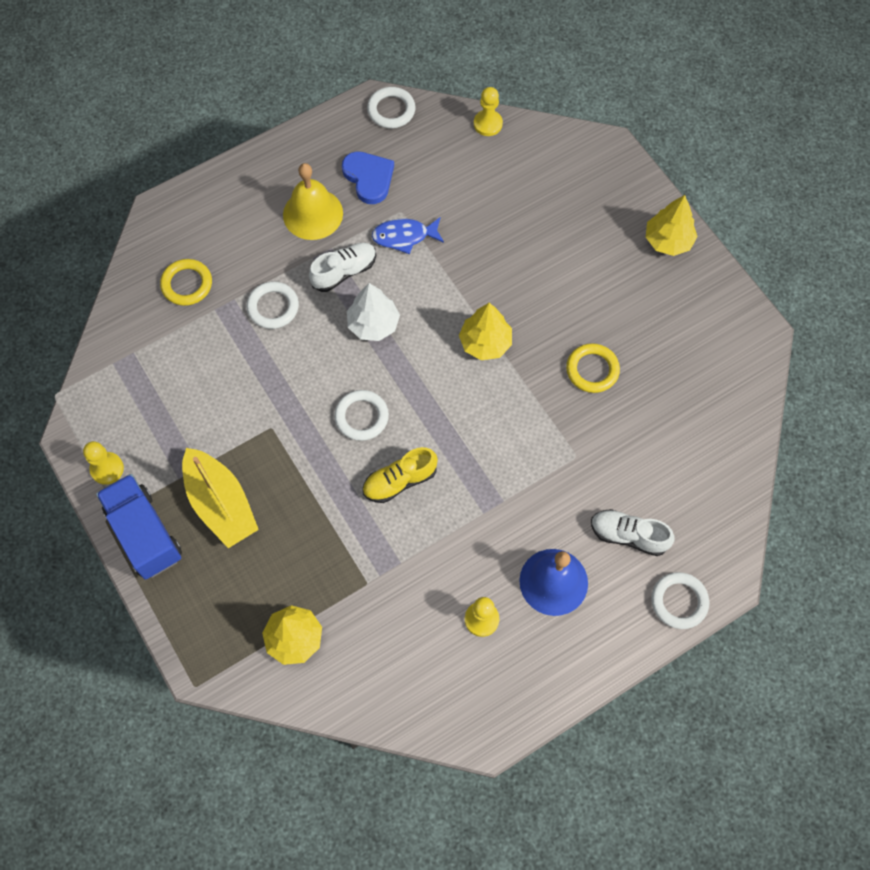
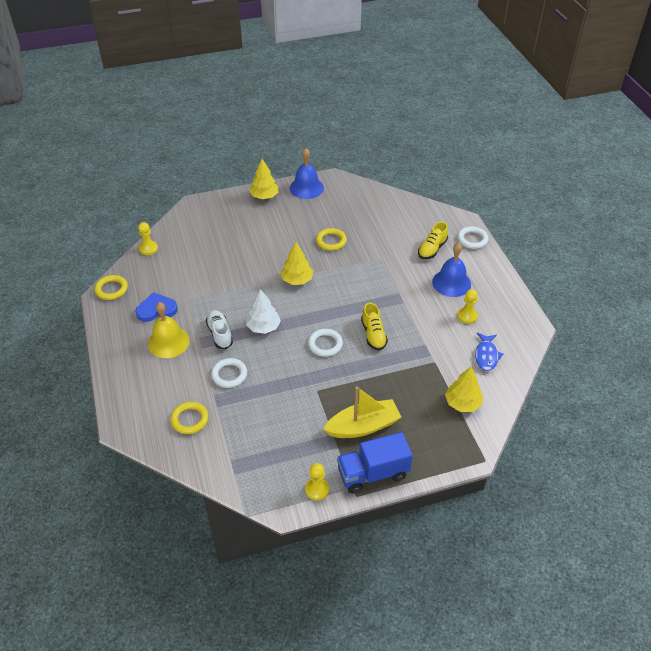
camera: 75 degrees left, 20 degrees down
white ring [367,87,415,128] -> yellow ring [95,275,128,300]
blue fish [372,217,444,254] -> blue fish moved to [475,333,503,371]
white shoe [591,509,674,556] -> yellow shoe [418,222,448,259]
none -> blue bell [290,148,324,199]

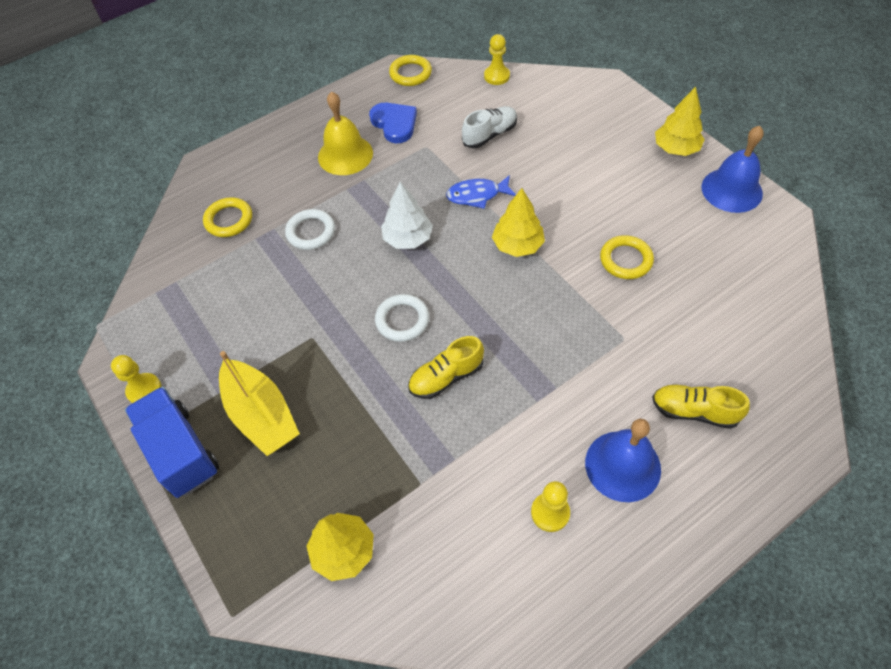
camera: 75 degrees right, 10 degrees up
white shoe [206,310,233,349] -> white shoe moved to [462,106,517,148]
white ring [457,226,488,249] -> none
blue fish [475,333,503,371] -> blue fish moved to [446,175,516,209]

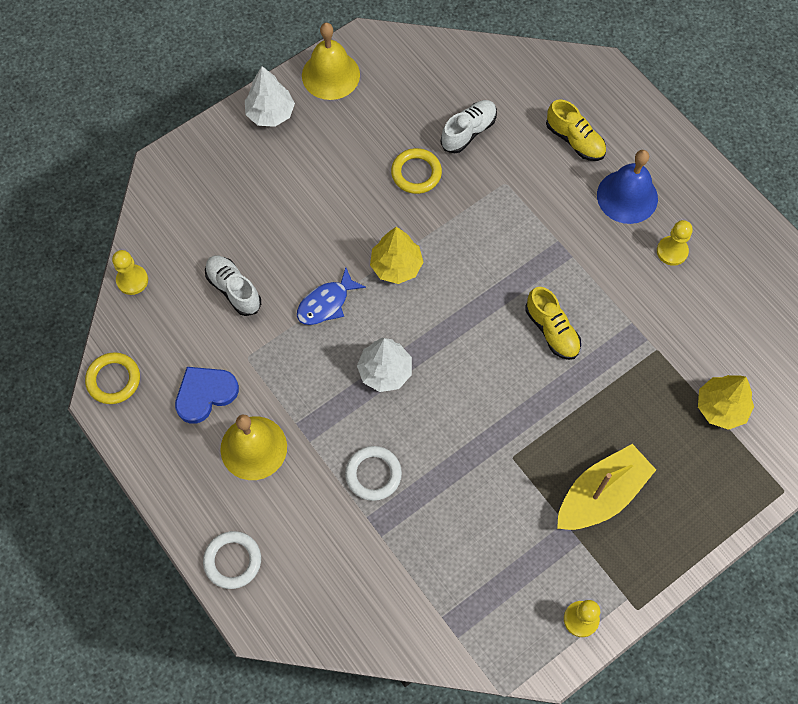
camera: 95 degrees left, 10 degrees up
blue truck [125,387,219,498] -> none
yellow ring [203,197,252,237] -> none
white ring [375,294,429,342] -> white ring moved to [203,531,261,589]
blue fish [446,175,516,209] -> blue fish turned 60 degrees clockwise [297,267,366,325]
yellow shoe [652,385,750,429] -> yellow shoe turned 60 degrees counterclockwise [546,99,606,161]
yellow tree [655,87,705,156] -> white tree [245,66,295,127]
blue bell [702,126,764,213] -> yellow bell [302,23,360,100]
none -> white shoe [440,100,497,154]

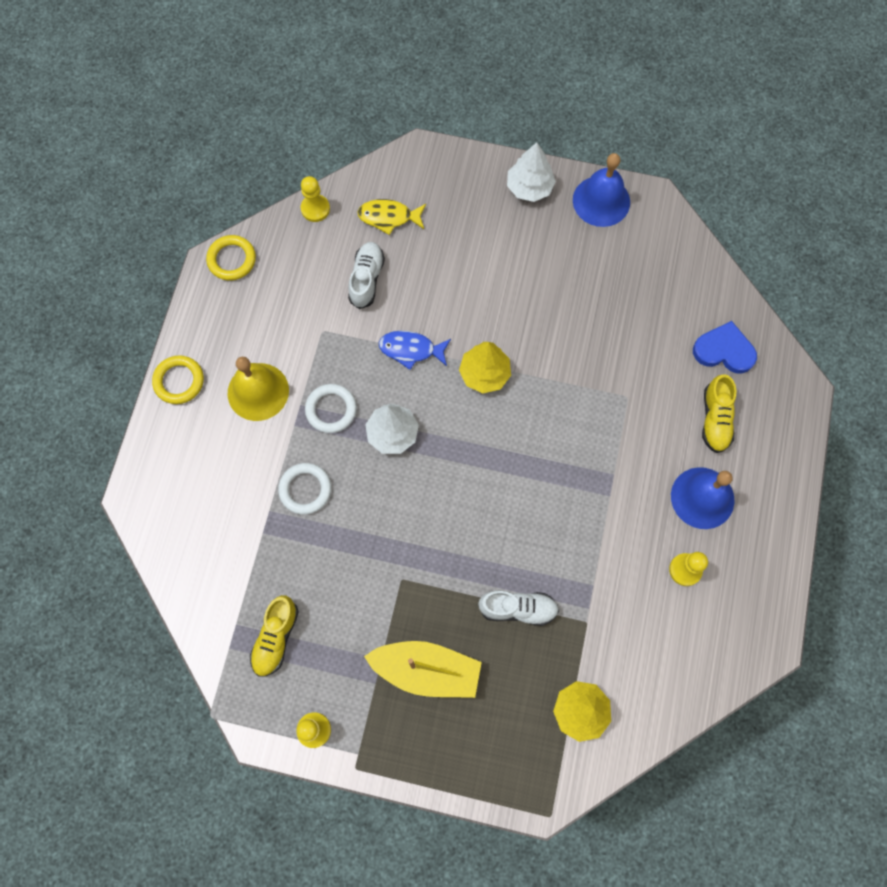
camera: 50 degrees right, 5 degrees up
blue heart [175,367,239,424] -> blue heart moved to [693,321,757,373]
white ring [203,531,261,589] -> white ring moved to [305,384,357,433]
yellow bell [302,23,360,100] -> blue bell [573,153,630,227]
yellow ring [391,148,442,194] -> yellow ring moved to [152,355,204,404]
white shoe [440,100,497,154] -> white shoe moved to [478,590,559,626]
yellow shoe [525,287,581,360] -> yellow shoe moved to [250,595,299,677]
none -> yellow fish [357,199,426,235]

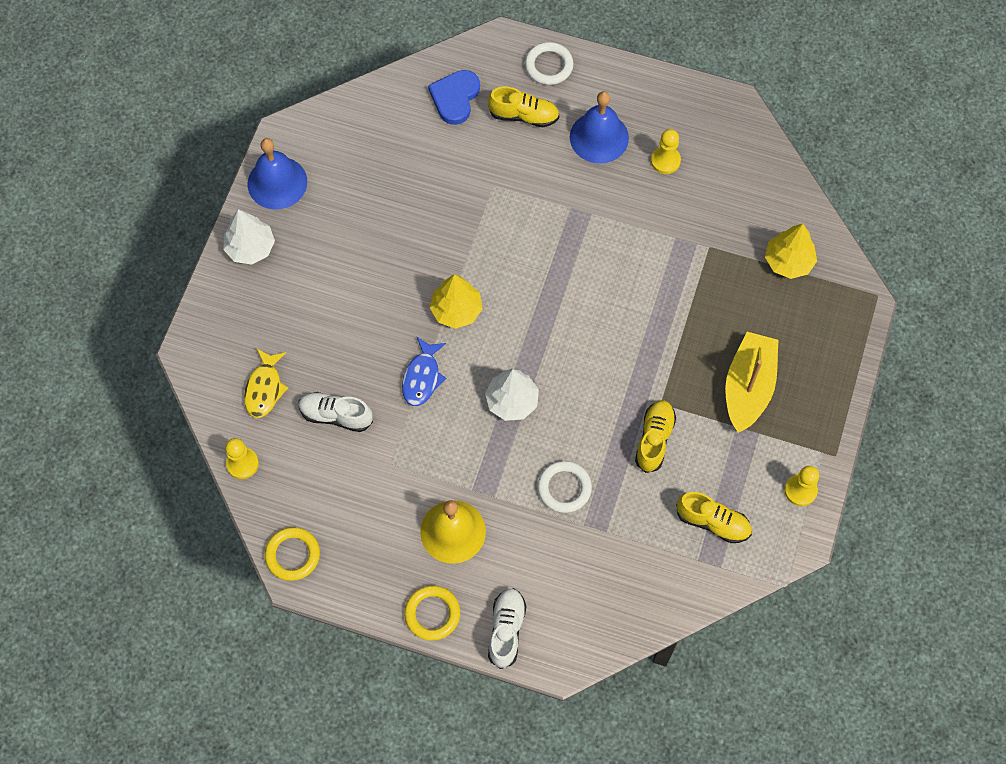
camera: 85 degrees left, 5 degrees down
white ring [305,384,357,433] -> white ring moved to [525,42,573,85]
white shoe [478,590,559,626] -> white shoe moved to [488,588,526,669]
none -> yellow shoe [635,400,676,473]

